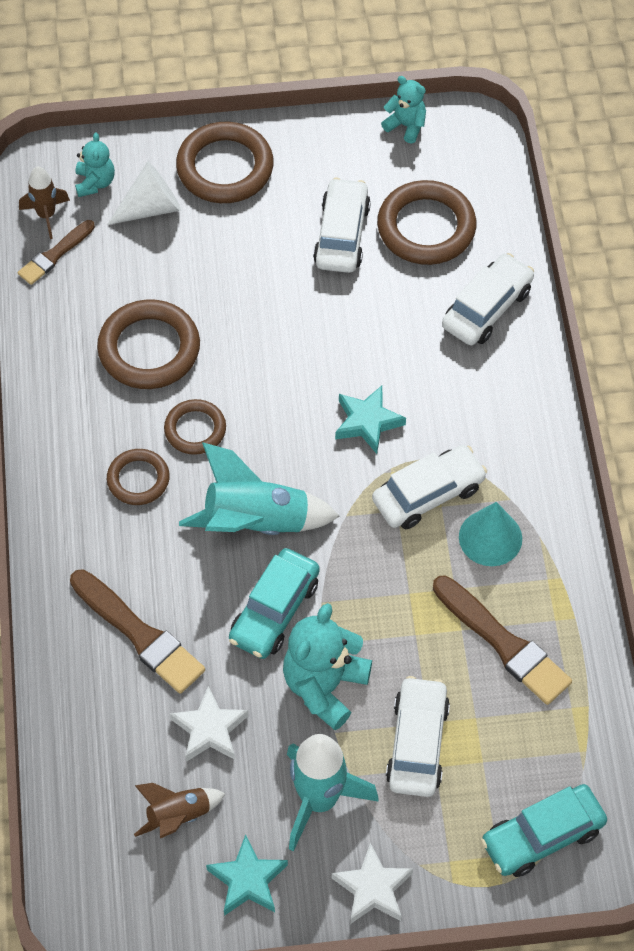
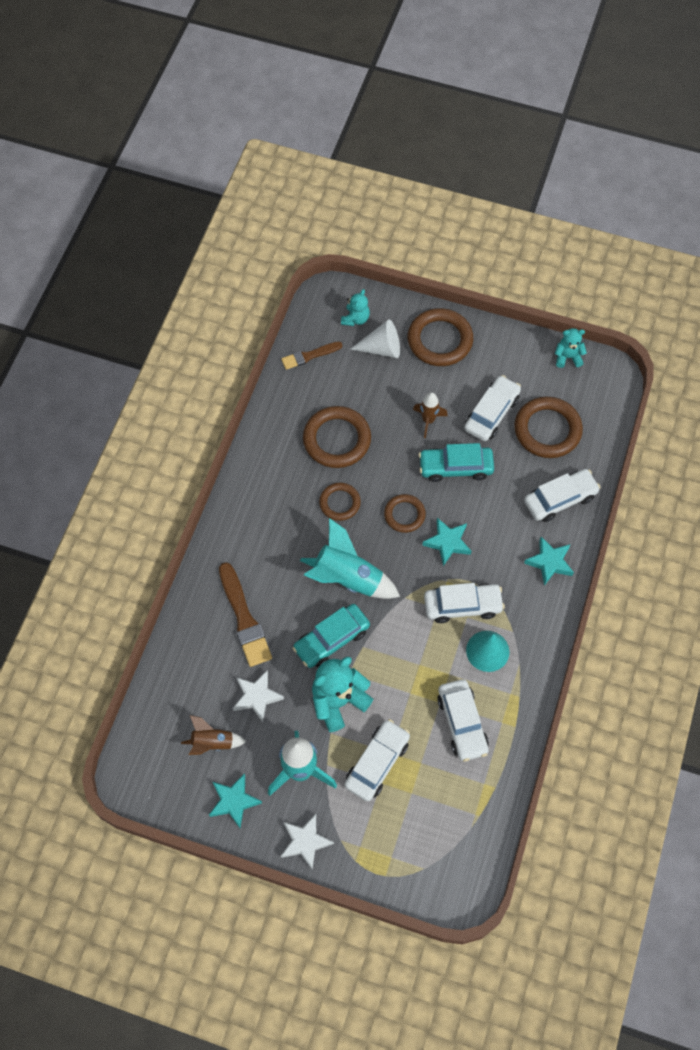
camera: 25 degrees right, 5 degrees up
brown rocket [19,166,70,239] -> brown rocket moved to [413,392,448,438]
brown ring [107,449,170,505] -> brown ring moved to [384,494,426,533]
turquoise teddy bear [381,76,426,144] -> turquoise teddy bear turned 60 degrees counterclockwise [555,328,587,368]
brown brush [433,575,572,705] -> white car [437,679,489,762]
turquoise car [481,784,607,877] -> turquoise car moved to [419,443,494,482]
none -> turquoise star [524,537,574,586]

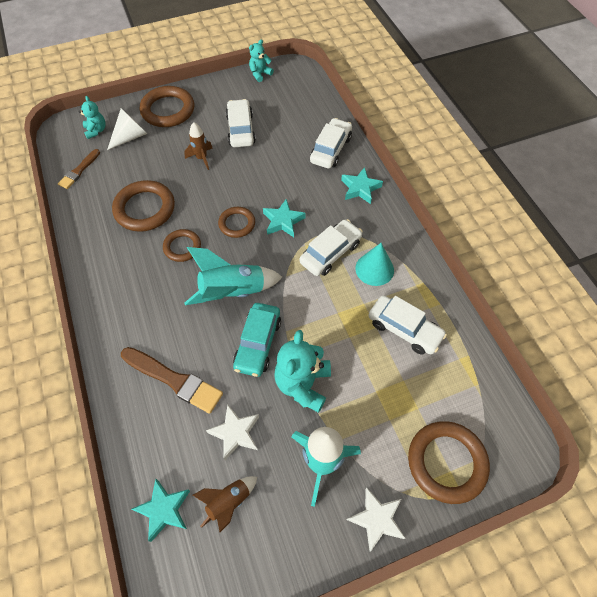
camera: 40 degrees left, 5 degrees down
turquoise star [209,773,262,828] -> turquoise star moved to [132,479,190,542]
white car [344,719,410,801] -> none
turquoise car [419,443,494,482] -> none
brown ring [514,397,583,458] -> brown ring moved to [408,421,490,504]

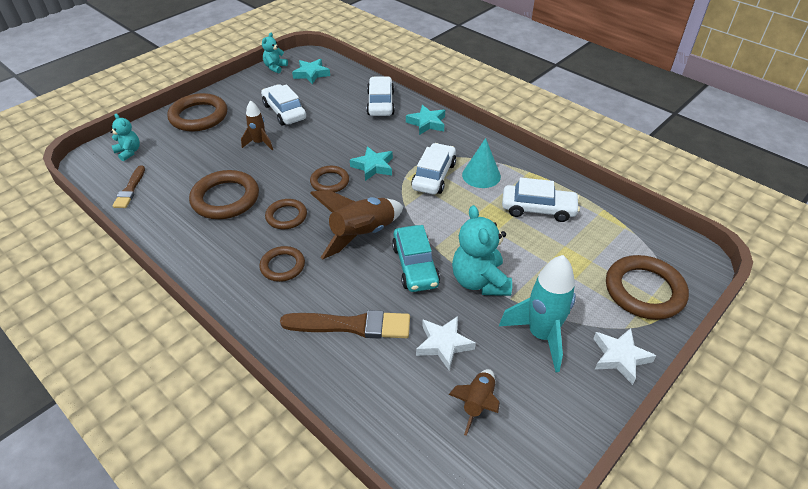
camera: 25 degrees left, 15 degrees down
white cone [107,108,148,150] -> none
turquoise star [132,479,190,542] -> turquoise star moved to [292,59,330,84]
turquoise rocket [185,247,282,305] -> brown rocket [310,190,403,260]
none -> brown ring [259,246,305,282]

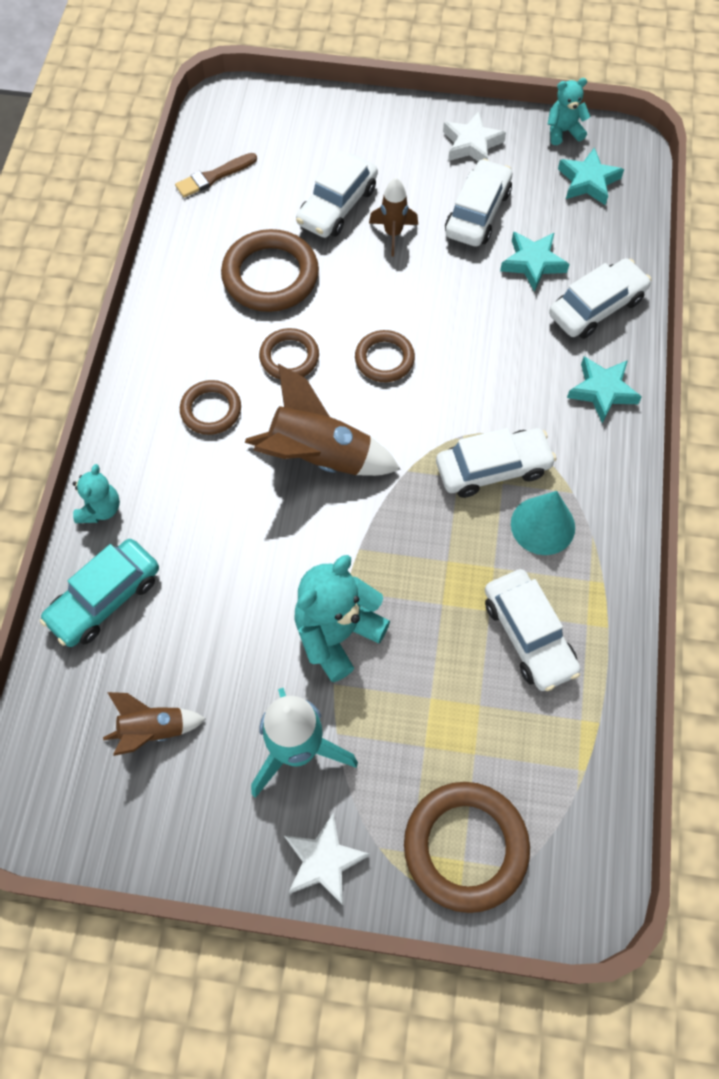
camera: 55 degrees right, 20 degrees up
turquoise teddy bear [110,114,140,161] -> turquoise teddy bear moved to [73,464,120,523]
brown ring [167,93,227,131] -> none
brown brush [280,310,410,339] -> none
turquoise star [350,146,393,181] -> turquoise star moved to [500,232,569,292]
turquoise car [392,225,440,292] -> turquoise car moved to [40,539,159,647]
white star [416,316,476,370] -> white star moved to [443,111,506,161]
none -> white car [296,151,378,238]

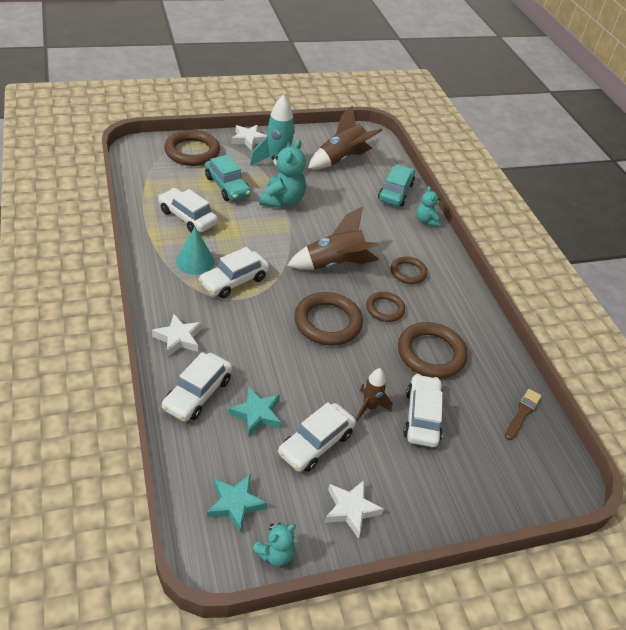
camera: 150 degrees right, 20 degrees down
brown rocket [103,692,206,756] -> brown rocket [308,105,383,169], size x1.73
brown ring [355,330,415,382] -> brown ring [294,292,363,346], size x1.69
white car [445,159,512,247] -> white car turned 45 degrees clockwise [278,402,356,472]
turquoise star [567,356,642,423] -> white star [152,314,202,357]
none -> turquoise car [205,155,251,201]

